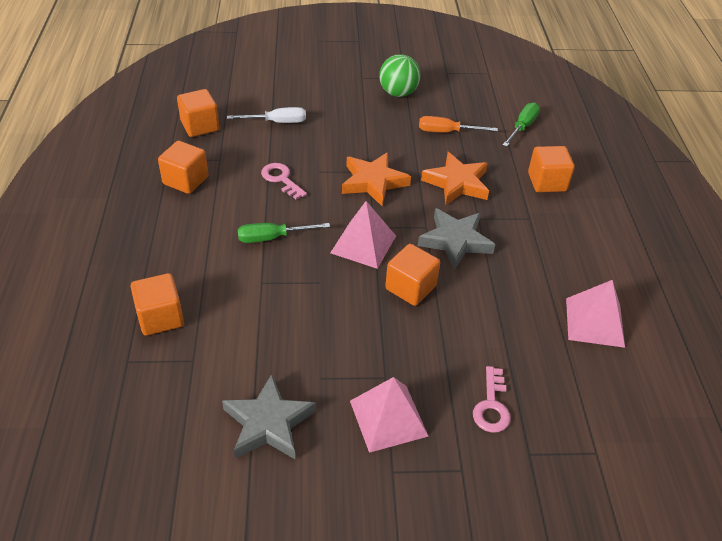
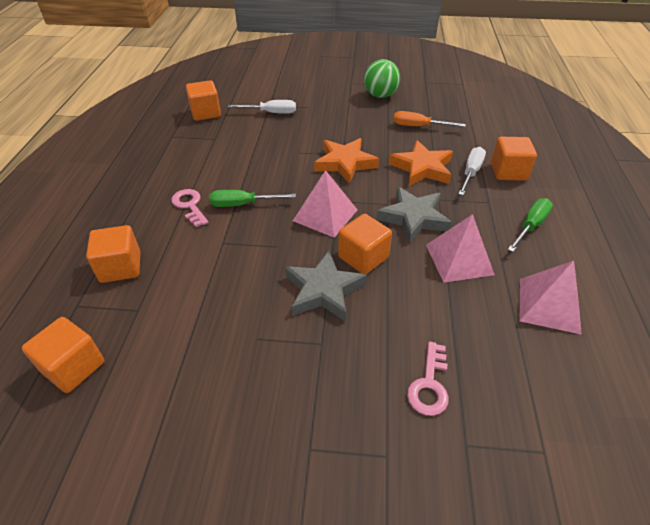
camera: 10 degrees right, 0 degrees up
orange cube [158,141,209,194] -> orange cube moved to [22,317,105,393]
grey star [222,374,316,459] -> grey star moved to [285,250,367,322]
pink key [261,163,307,200] -> pink key moved to [171,189,208,227]
pink pyramid [350,377,428,453] -> pink pyramid moved to [426,214,495,283]
green screwdriver [503,102,540,146] -> green screwdriver moved to [508,198,553,252]
none -> white screwdriver [458,147,486,195]

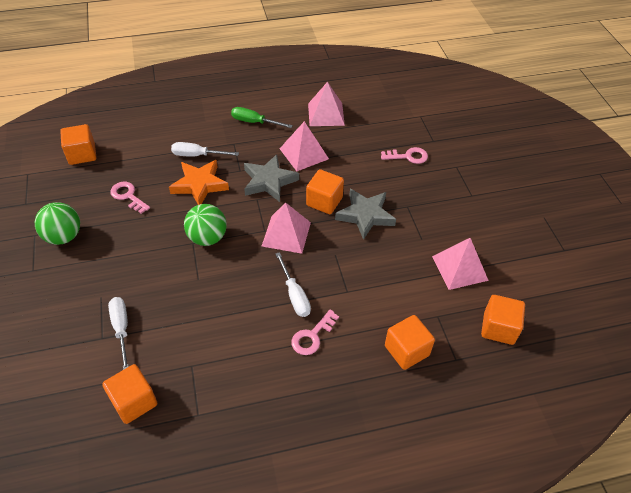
camera: 110 degrees left, 5 degrees up
green screwdriver [210,190,296,207] -> white screwdriver [275,252,311,317]
orange star [314,138,379,184] -> green ball [184,204,227,246]
orange screwdriver [394,111,466,127] -> pink key [110,182,150,214]
orange cube [491,137,537,181] -> orange cube moved to [60,124,96,165]
none -> pink pyramid [432,238,489,290]

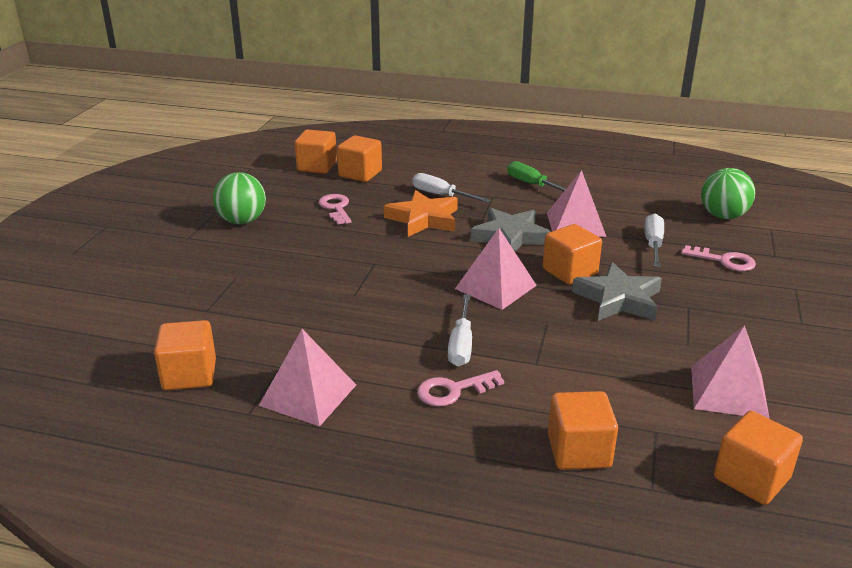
camera: 30 degrees right, 20 degrees down
white screwdriver [108,297,129,370] -> white screwdriver moved to [644,214,664,267]
green ball [184,204,227,246] -> green ball moved to [701,168,755,219]
pink pyramid [308,82,345,126] -> pink pyramid moved to [259,329,356,427]
none -> orange cube [337,135,382,182]

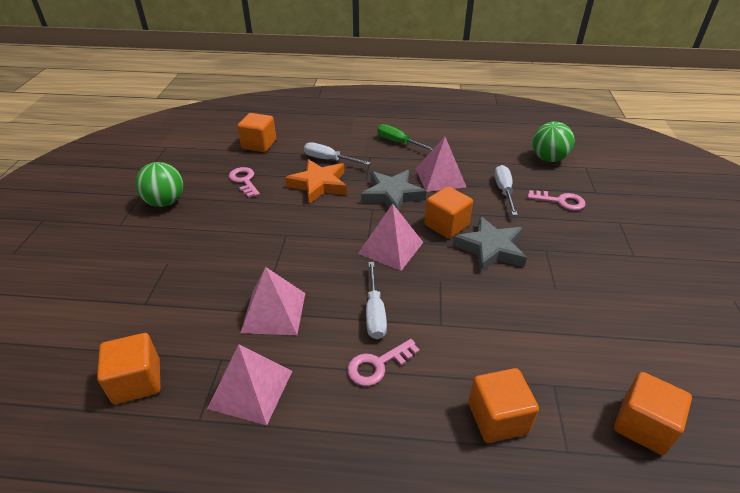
camera: 10 degrees left, 10 degrees up
orange cube [295,130,337,174] -> none
pink pyramid [691,325,770,419] -> pink pyramid moved to [241,267,305,335]

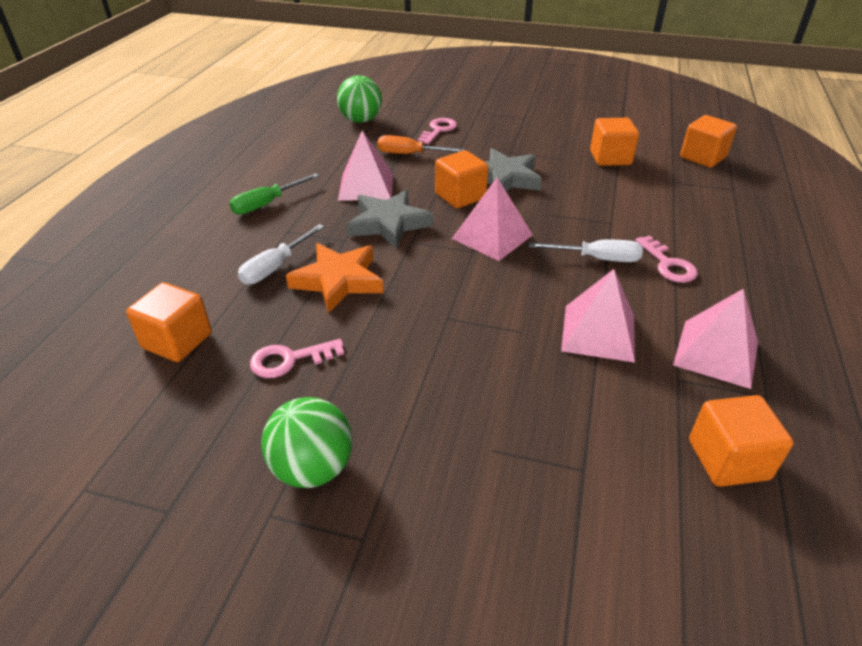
camera: 80 degrees left, 0 degrees up
orange cube [468,368,539,443] -> orange cube moved to [590,118,639,166]
white screwdriver [494,165,518,215] -> orange screwdriver [377,135,465,154]

